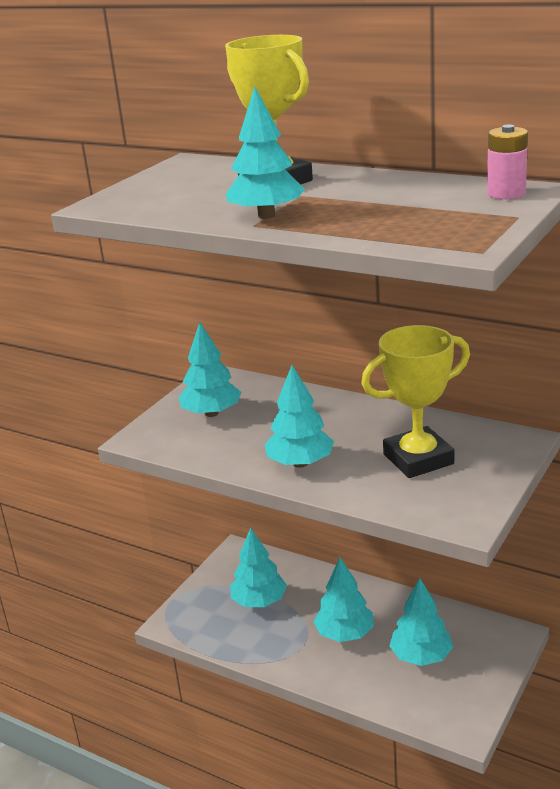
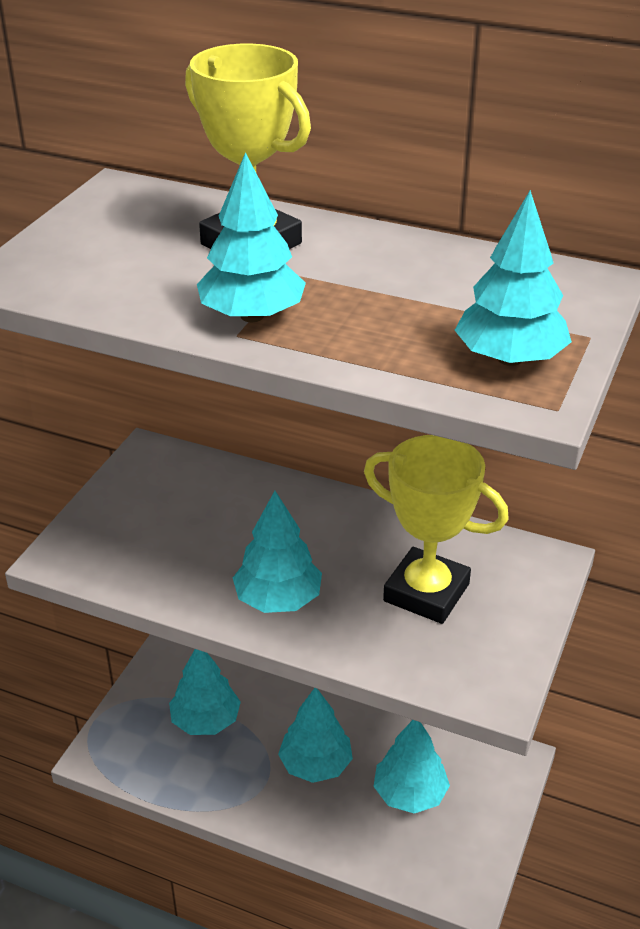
camera: 10 degrees left, 10 degrees up
turquoise tree [178,322,241,417] -> turquoise tree moved to [455,190,572,366]
yellow trophy [361,325,470,478] -> yellow trophy turned 60 degrees clockwise [364,435,509,624]
pink battery [487,125,528,199] -> none

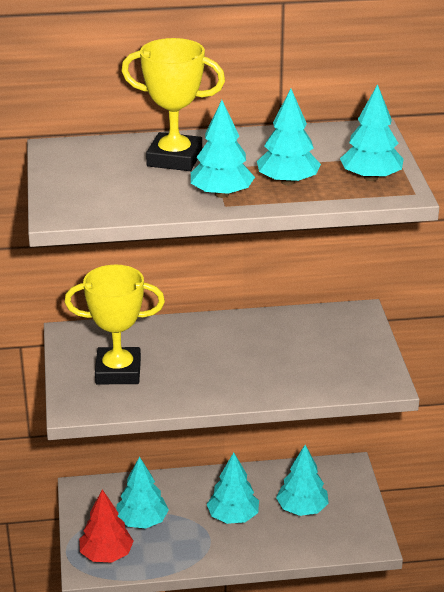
camera: 30 degrees left, 5 degrees down
turquoise tree [233,491,322,613] -> turquoise tree moved to [257,89,321,185]
yellow trophy [364,435,509,624] -> yellow trophy moved to [65,265,165,384]
none -> red tree [79,489,134,562]

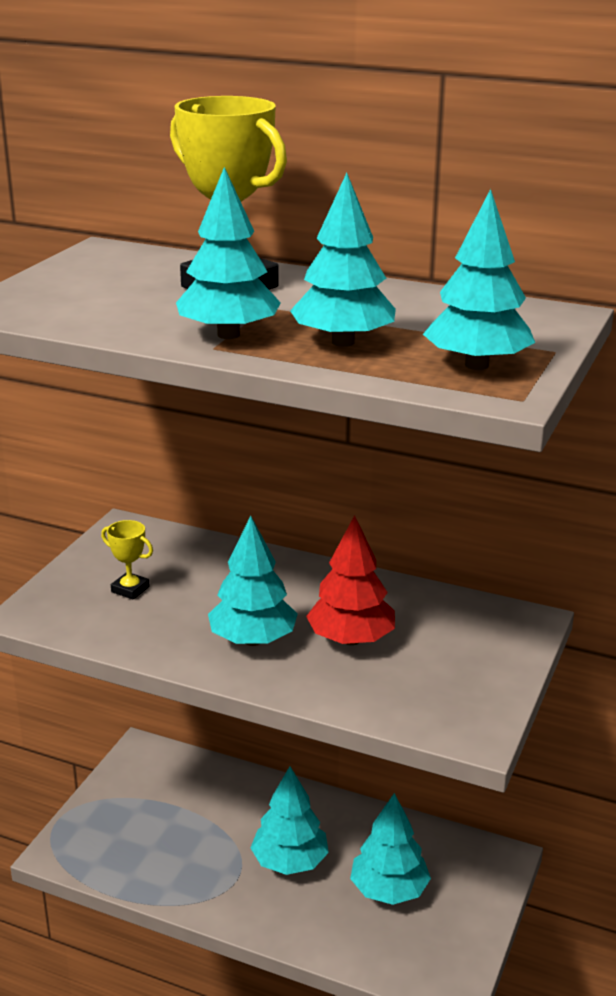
camera: 30 degrees right, 5 degrees down
yellow trophy [65,265,165,384] -> yellow trophy [101,520,153,599], size x0.44
red tree [79,489,134,562] -> red tree moved to [306,515,395,645]
turquoise tree [116,456,169,529] -> turquoise tree moved to [208,516,298,646]

